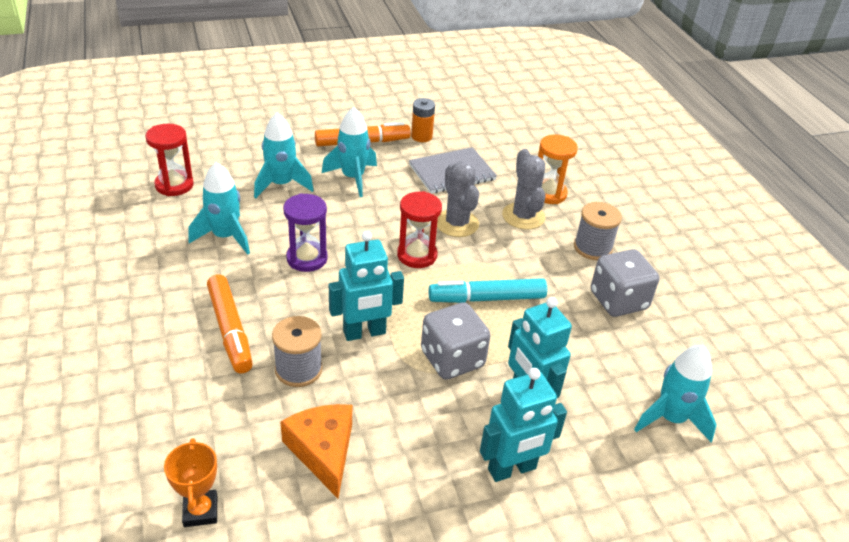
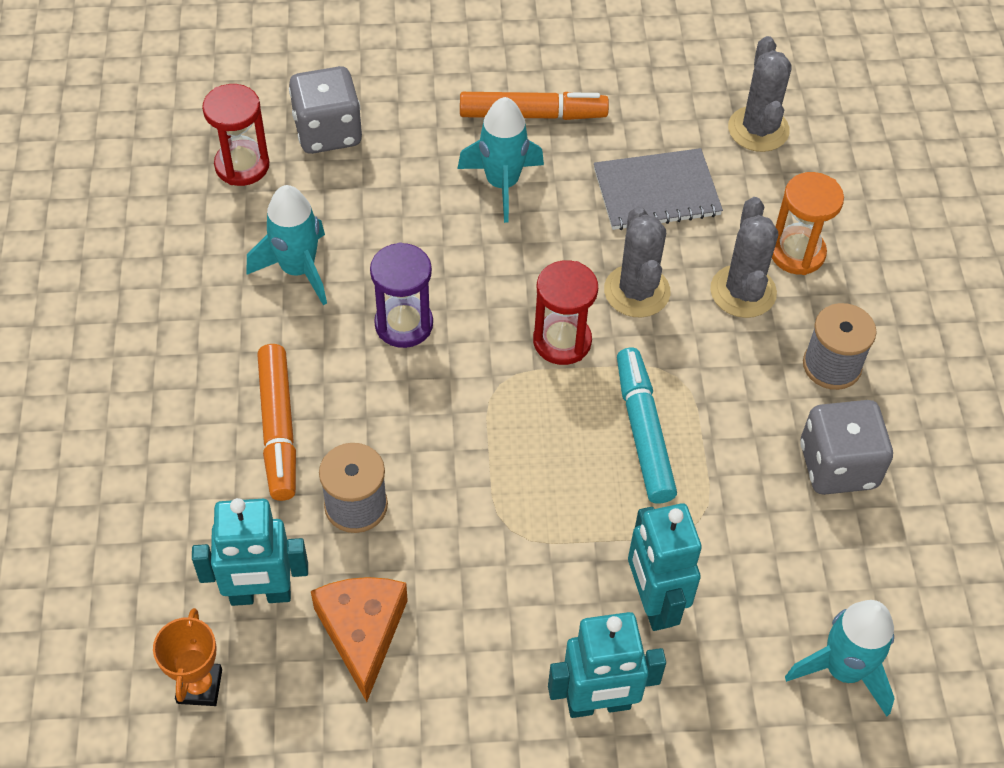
camera: 15 degrees right, 15 degrees up
turquoise rocket [254,113,314,198] -> none
turquoise robot [329,231,404,341] -> turquoise robot moved to [192,498,308,606]
orange battery [411,98,435,142] -> none
grey dice [421,302,491,380] -> grey dice moved to [289,66,362,154]
turquoise marker [429,278,547,303] -> turquoise marker turned 75 degrees clockwise [617,348,677,504]
none -> grey cactus [728,36,792,152]

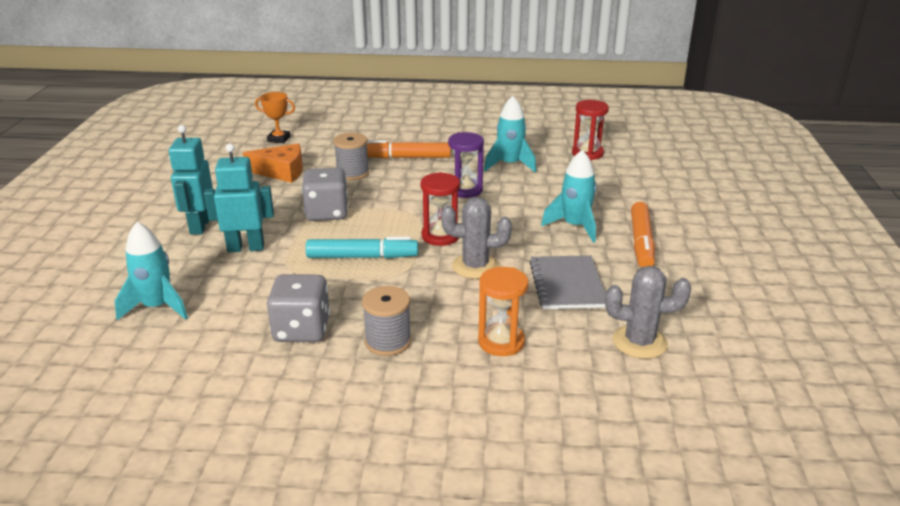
camera: 100 degrees right, 25 degrees down
turquoise robot [192,498,308,606] -> none
grey dice [289,66,362,154] -> grey dice moved to [302,168,348,221]
grey cactus [710,197,778,318] -> none

